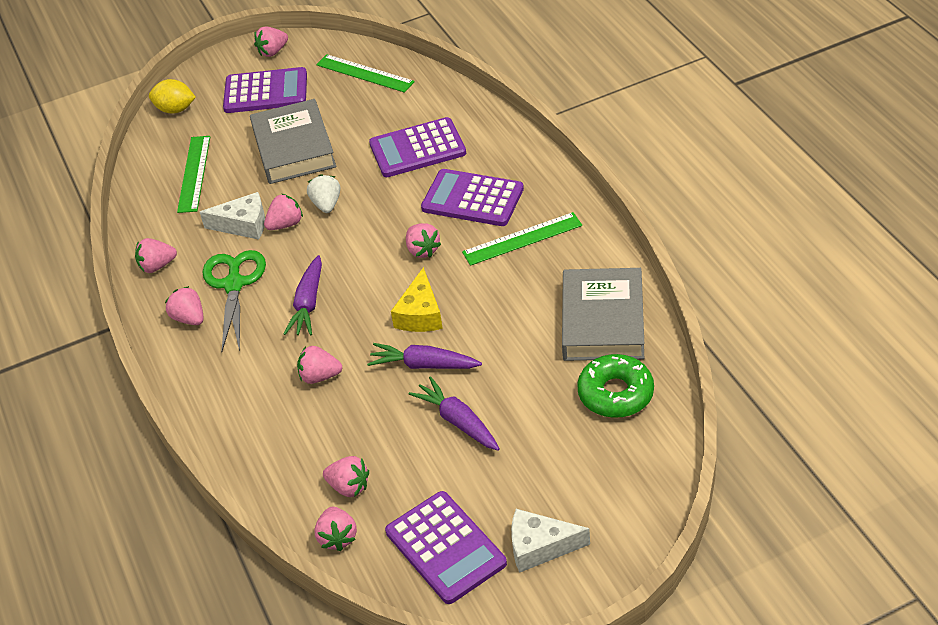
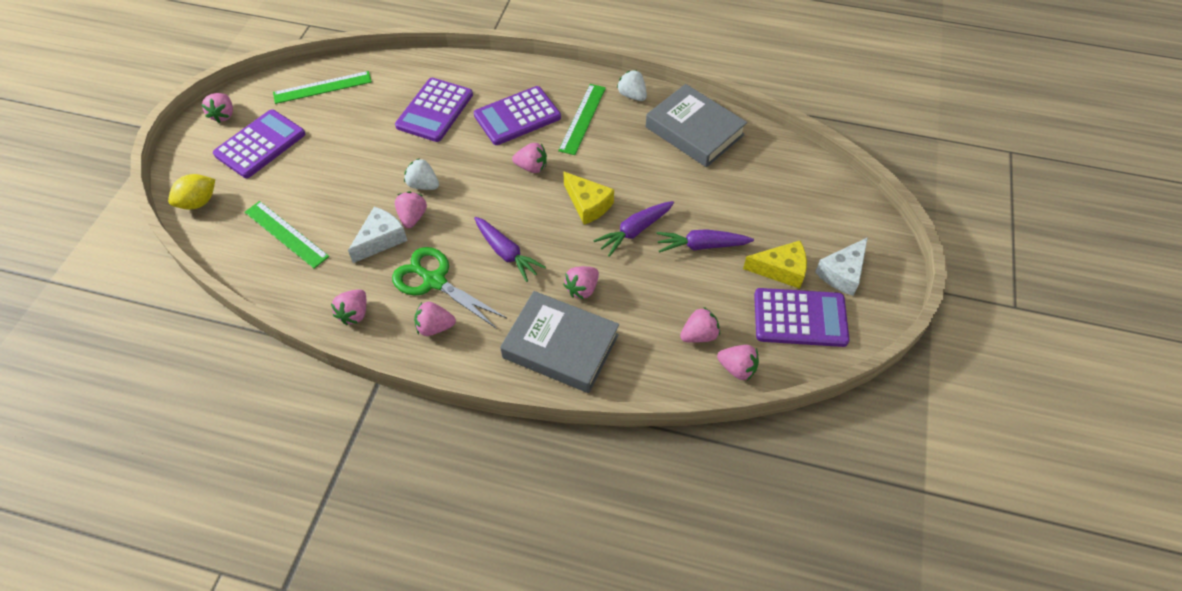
camera: 55 degrees left, 10 degrees up
grey book [250,99,336,184] -> grey book moved to [500,291,619,393]
green donut [577,354,654,418] -> none
none -> white strawberry [617,70,647,101]
none -> yellow cheese [743,241,807,289]

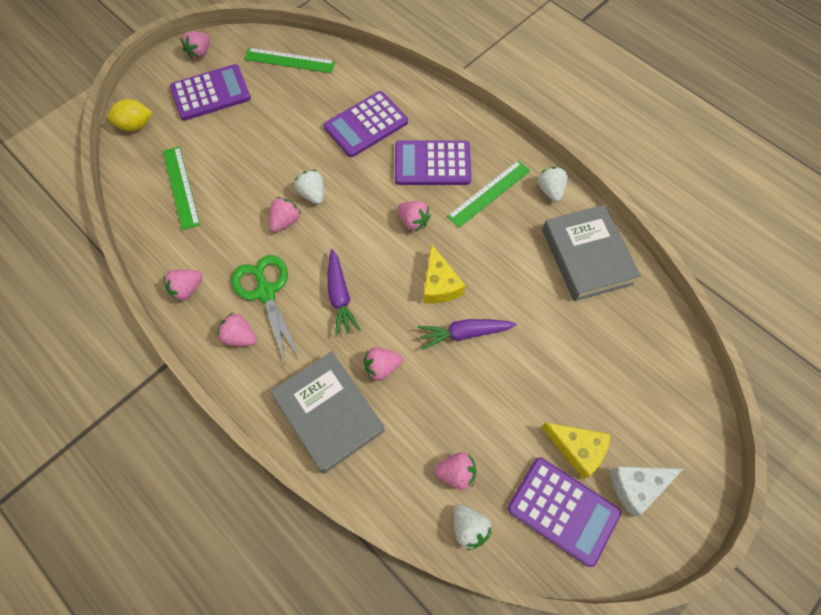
camera: 30 degrees right, 10 degrees up
white cheese [348,207,408,263] -> none
purple carrot [656,229,754,253] -> none
pink strawberry [717,345,759,381] -> white strawberry [454,505,492,550]

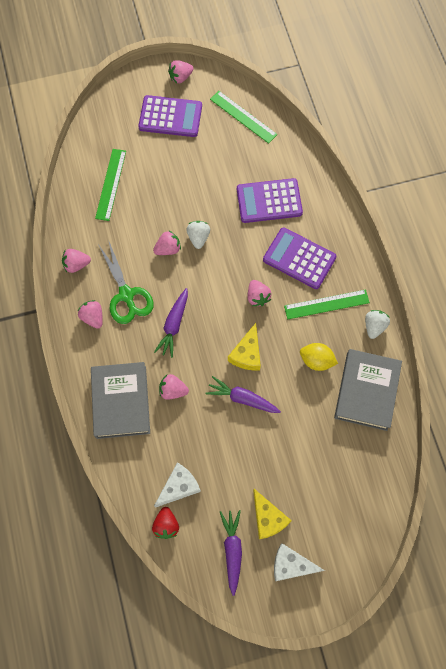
camera: 30 degrees right, 5 degrees up
yellow lemon [107,99,153,131] -> yellow lemon moved to [300,343,338,371]
green scissors [231,255,301,365] -> green scissors turned 150 degrees clockwise [98,240,154,324]
pink strawberry [434,452,476,490] -> white cheese [154,462,201,508]
white strawberry [454,505,492,550] -> red strawberry [152,507,179,539]
purple calculator [508,457,621,567] -> purple carrot [220,510,242,596]

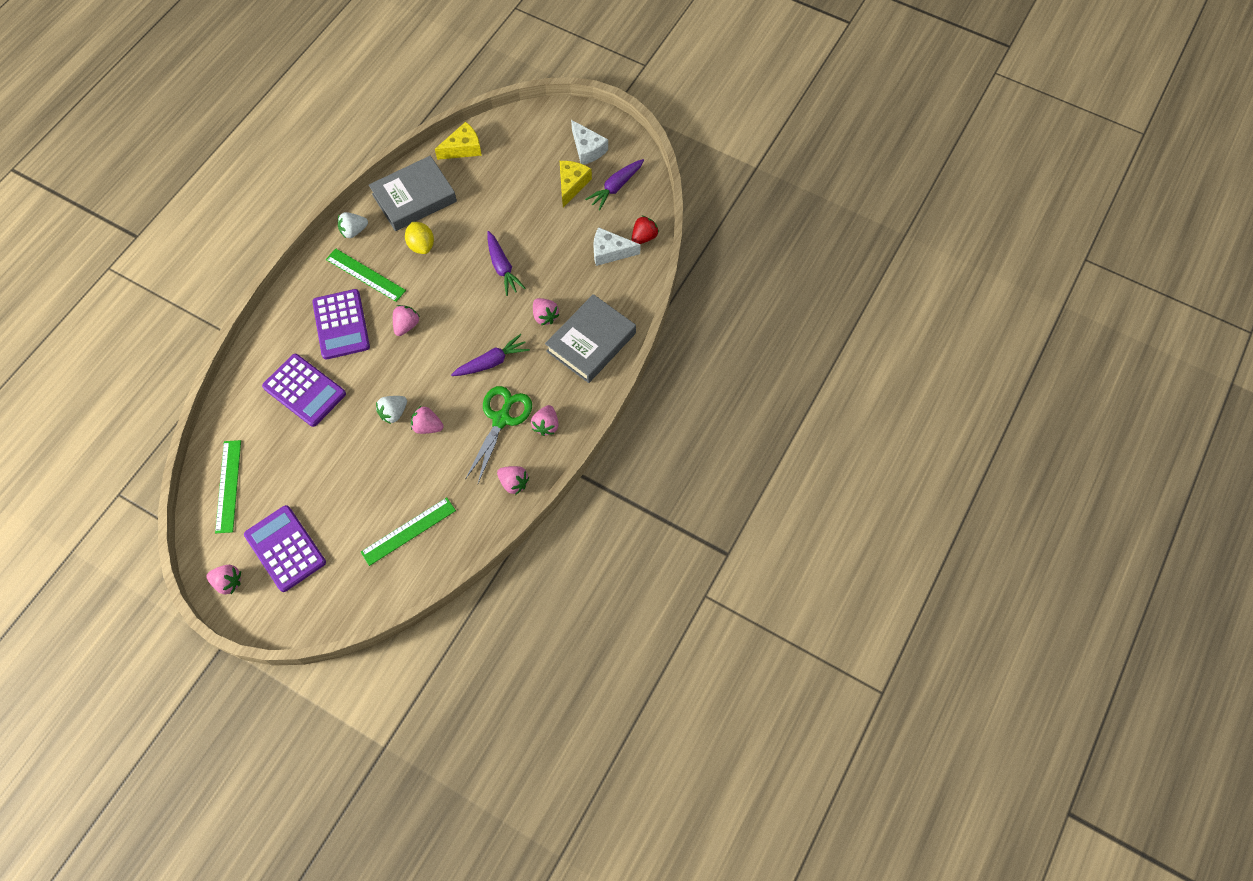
camera: 135 degrees left, 5 degrees down
yellow cheese [228,323,261,370] -> yellow cheese moved to [435,122,482,160]

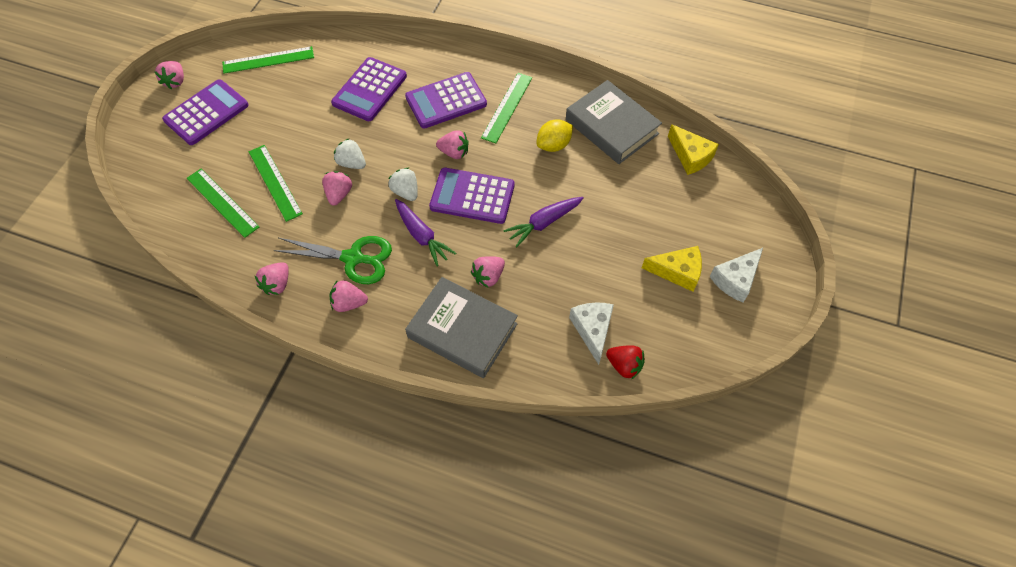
camera: 80 degrees right, 5 degrees down
white strawberry [338,212,368,238] -> white strawberry moved to [388,168,418,201]
purple carrot [585,159,644,210] -> none
none -> green ruler [249,145,303,222]
none -> purple calculator [429,168,515,224]

